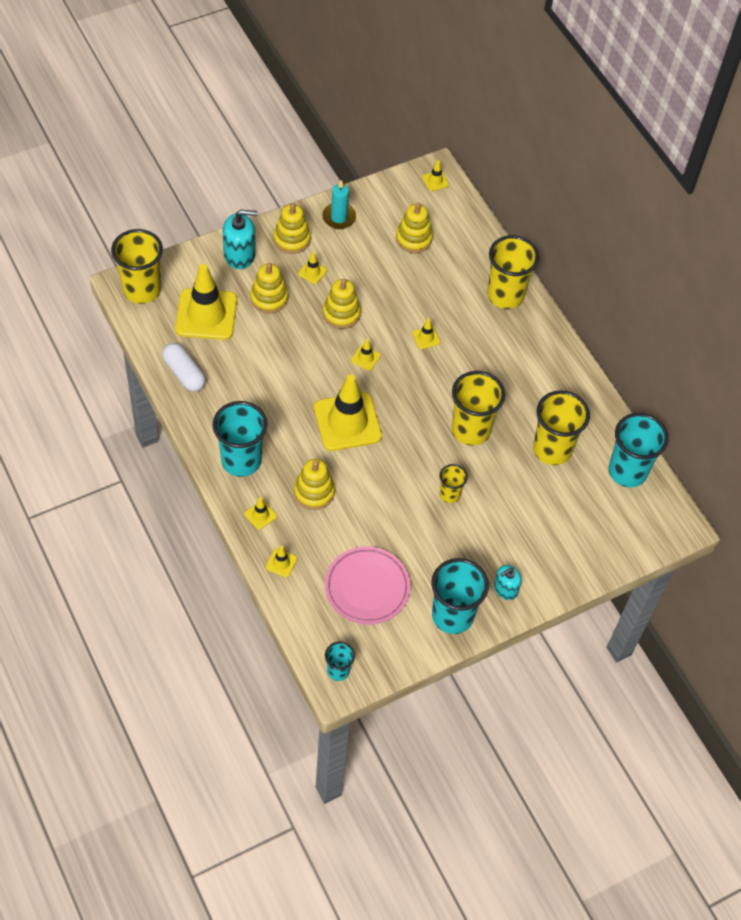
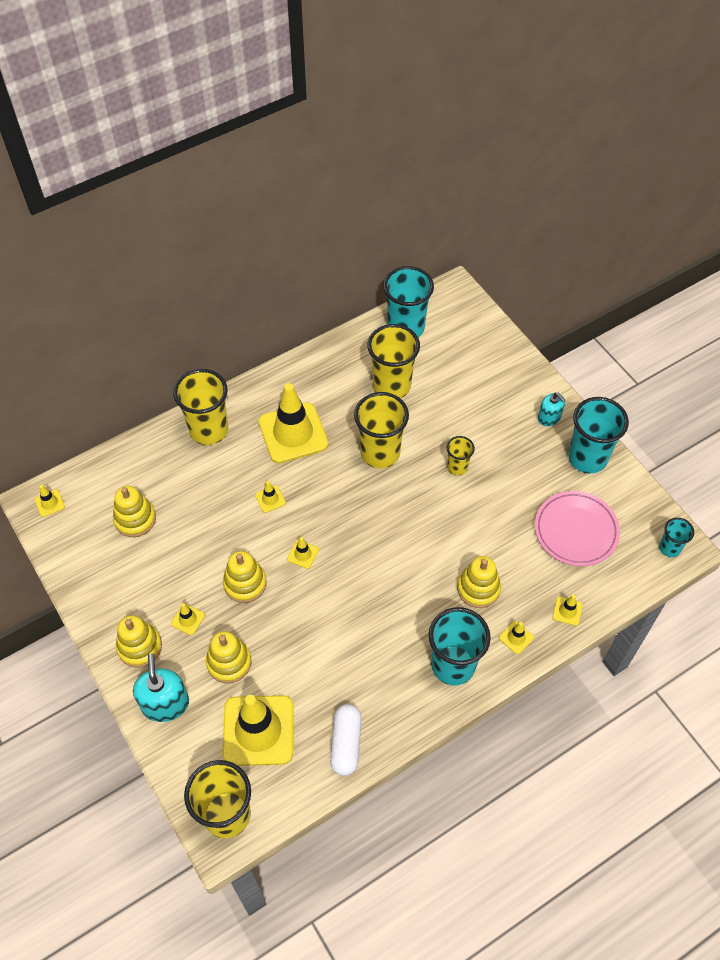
camera: 90 degrees left, 0 degrees up
white capsule [162,343,206,392] -> white capsule turned 45 degrees counterclockwise [330,704,362,776]
yellow traffic cone [314,374,382,451] -> yellow traffic cone moved to [258,383,328,464]
turquoise candle [322,180,356,229] -> none

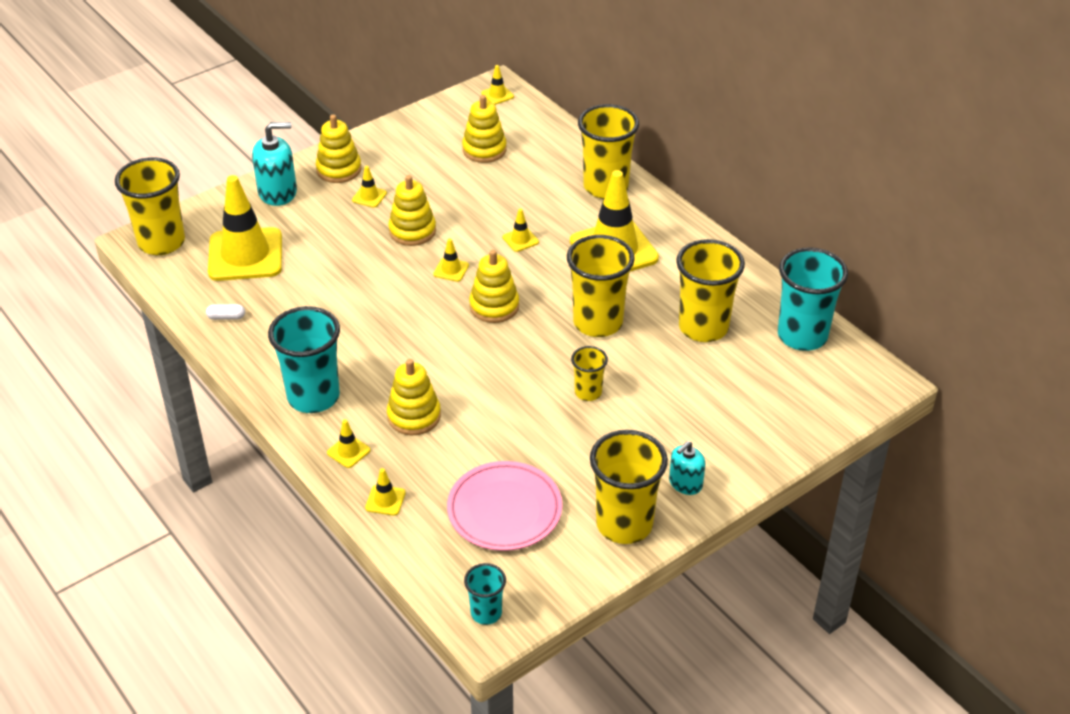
camera: 85 degrees right, 15 degrees down
yellow stacking toy [206,631,252,684] -> yellow stacking toy moved to [469,250,519,323]
white capsule [330,704,362,776] -> white capsule [206,304,245,320], size x0.51
turquoise cup [568,397,629,473] -> yellow cup [590,430,668,544]

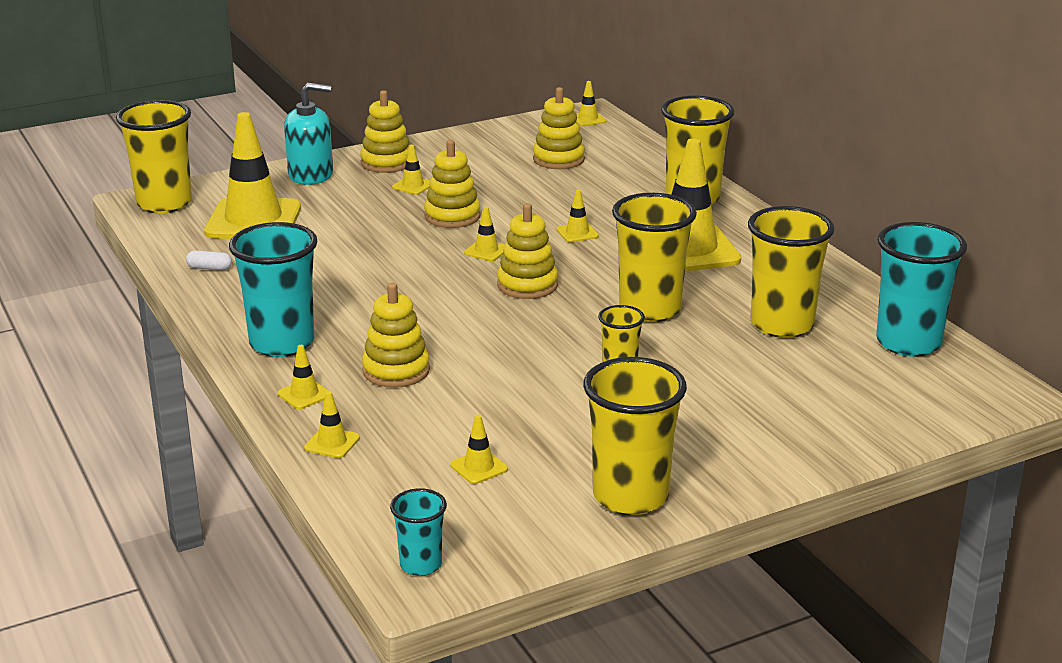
camera: 10 degrees right, 15 degrees down
pink plate [447,461,562,551] -> yellow traffic cone [450,415,508,484]
turquoise soap dispenser [669,441,705,495] -> none

